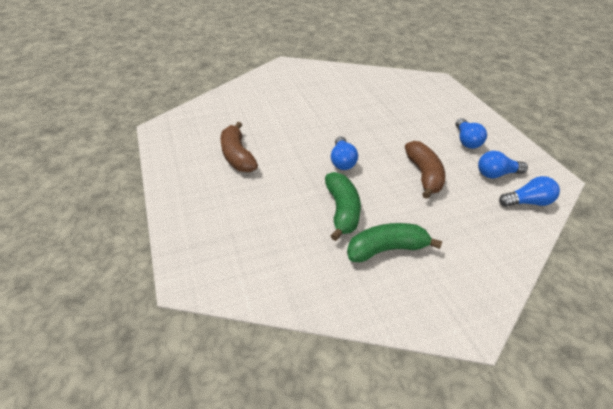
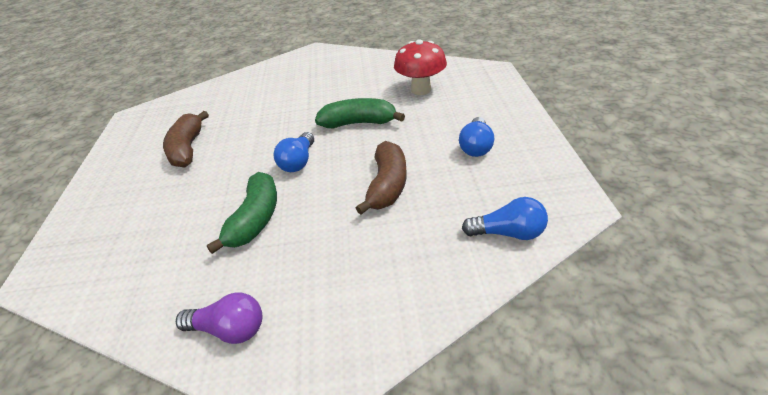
camera: 20 degrees right, 5 degrees down
green banana [347,223,442,262] -> green banana moved to [315,98,405,128]
blue light bulb [478,151,528,178] -> none
none -> purple light bulb [176,293,262,344]
none -> red mushroom [394,39,447,95]

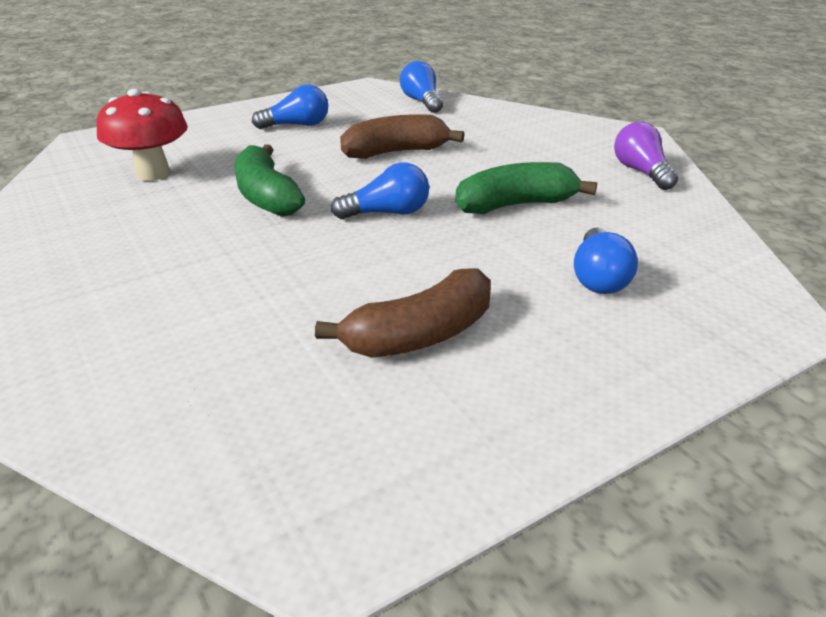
camera: 120 degrees left, 5 degrees down
none -> blue light bulb [574,228,638,294]

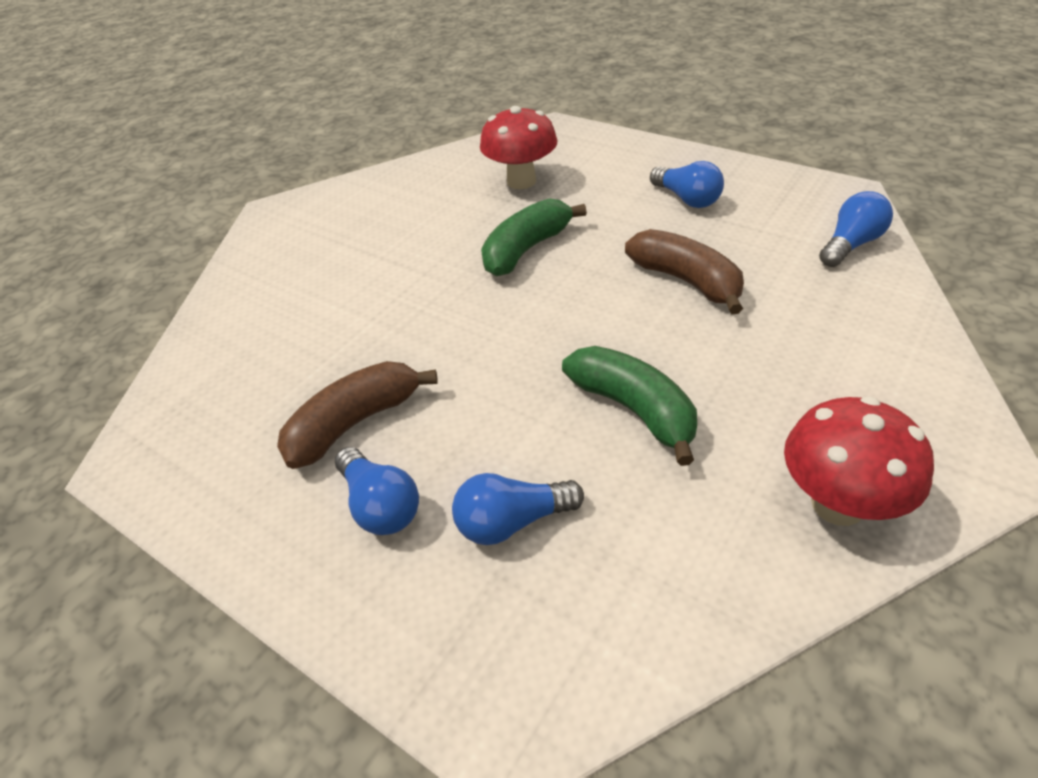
camera: 70 degrees right, 10 degrees up
brown banana [315,268,491,357] -> brown banana turned 105 degrees clockwise [277,361,438,469]
blue light bulb [331,162,429,219] -> blue light bulb moved to [335,447,419,535]
purple light bulb [614,122,678,190] -> red mushroom [784,396,934,526]

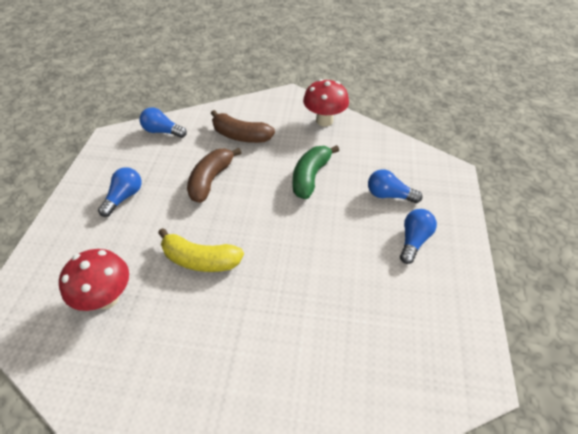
camera: 120 degrees left, 5 degrees up
brown banana [277,361,438,469] -> brown banana moved to [211,110,275,143]
blue light bulb [452,473,584,545] -> blue light bulb turned 150 degrees clockwise [368,169,422,203]
green banana [481,198,587,277] -> yellow banana [158,228,244,272]

